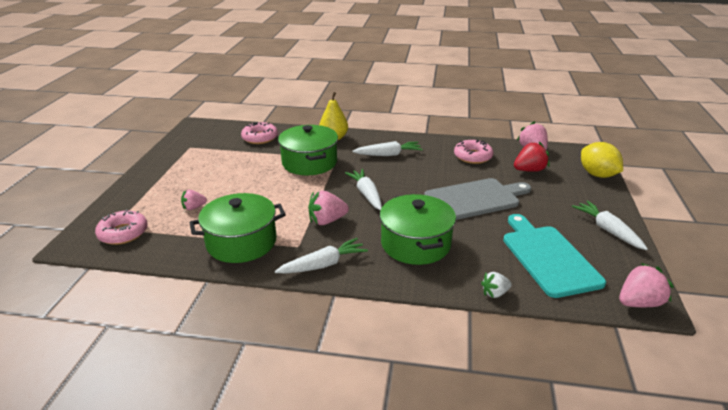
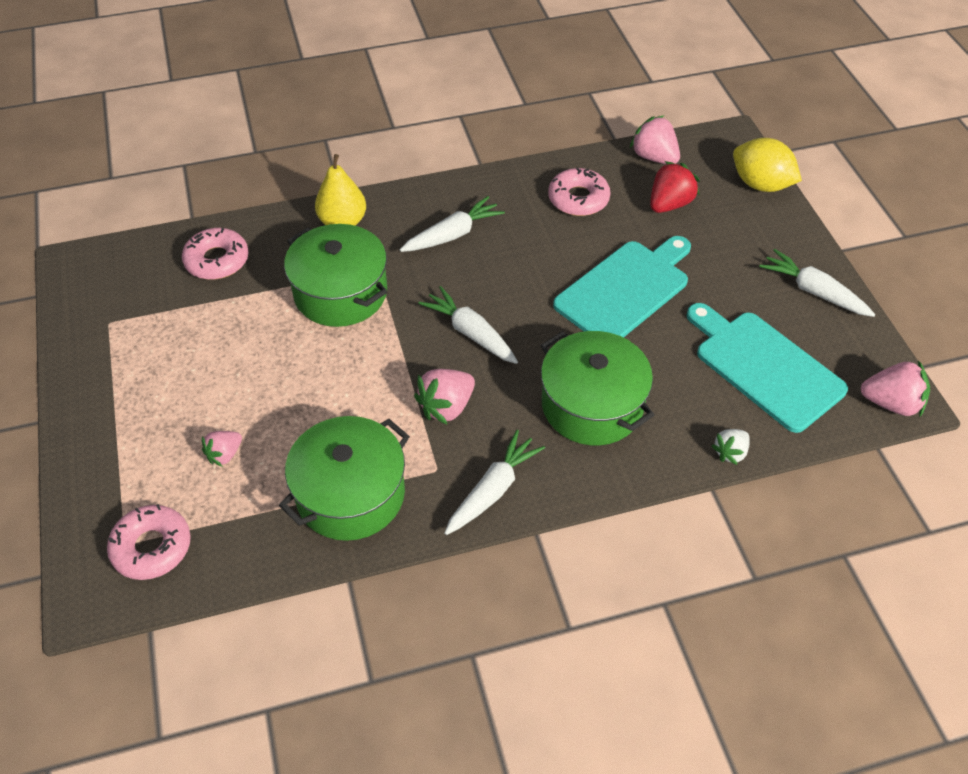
camera: 25 degrees left, 20 degrees up
grey cutting board [424,178,531,220] -> turquoise cutting board [553,236,691,338]
pink strawberry [619,263,674,307] -> pink strawberry turned 60 degrees clockwise [861,360,930,418]

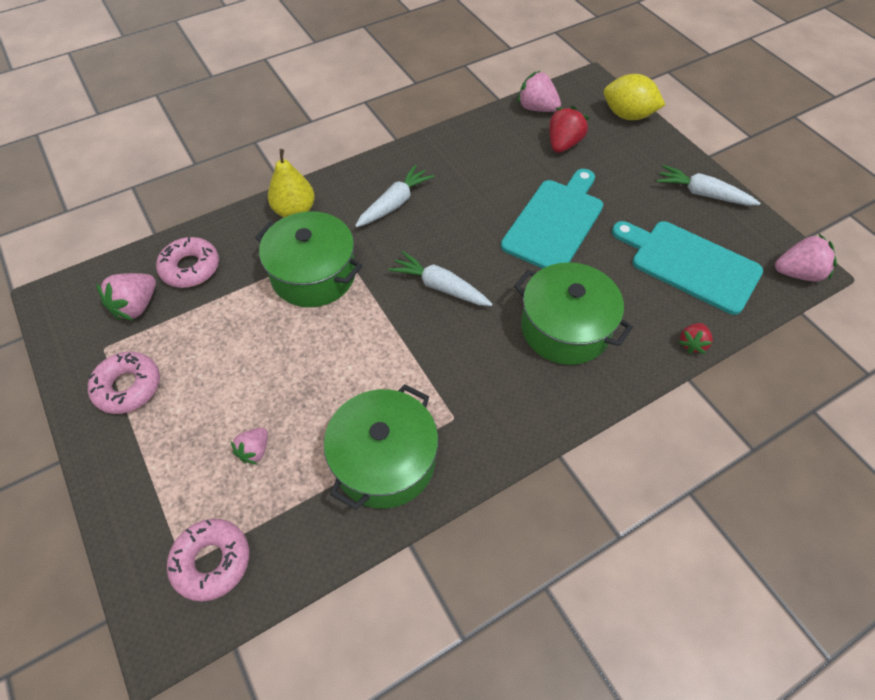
camera: 15 degrees left, 5 degrees up
pink strawberry [414,369,475,425] -> pink strawberry moved to [97,273,156,321]
white carrot [444,430,545,535] -> none
pink donut [548,168,610,216] -> pink donut moved to [88,352,160,414]
white strawberry [712,429,750,465] -> red strawberry [679,323,713,354]

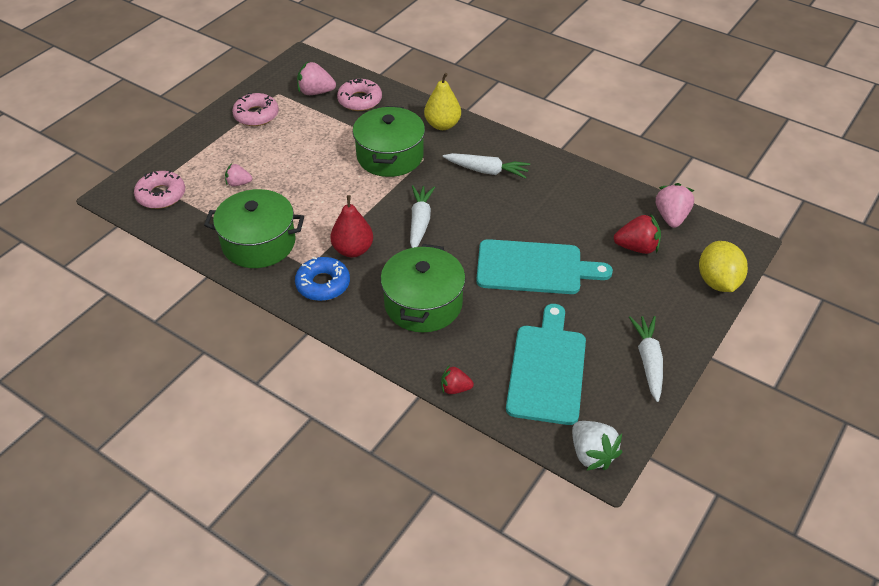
camera: 65 degrees right, 10 degrees down
pink strawberry [775,234,837,282] -> white strawberry [572,421,622,471]
none -> blue donut [295,257,350,301]
none -> red pear [331,195,373,257]

